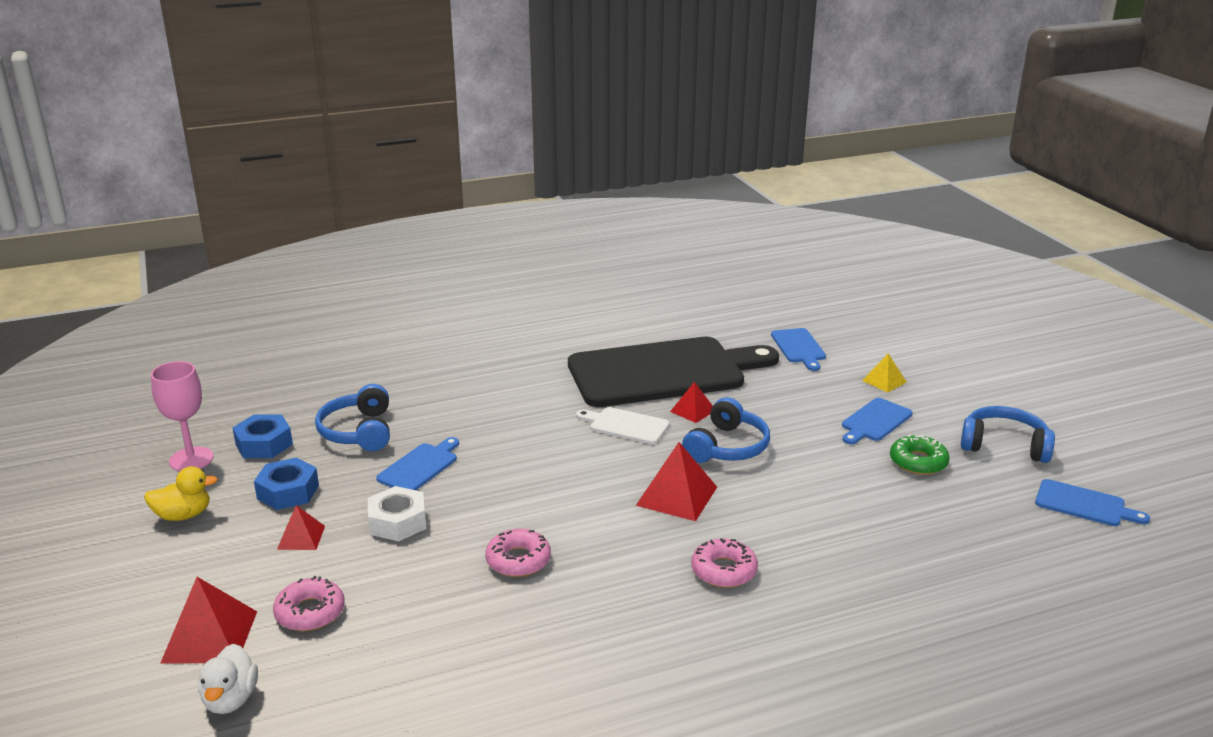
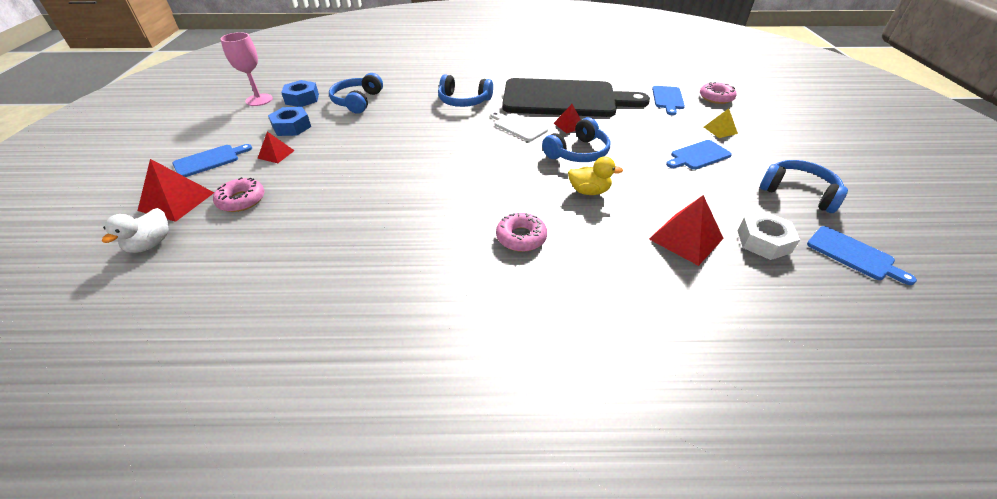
camera: 20 degrees right, 15 degrees up
yellow duck [144,466,218,521] -> yellow duck moved to [568,156,623,195]
white nut [368,486,427,541] -> white nut moved to [737,211,800,260]
blue cutting board [376,437,459,490] -> blue cutting board moved to [173,144,252,177]
pink donut [485,529,551,577] -> pink donut moved to [700,82,737,104]
red pyramid [636,442,717,521] -> red pyramid moved to [649,195,724,266]
green donut [890,435,950,475] -> none
none -> blue headphones [438,74,493,107]

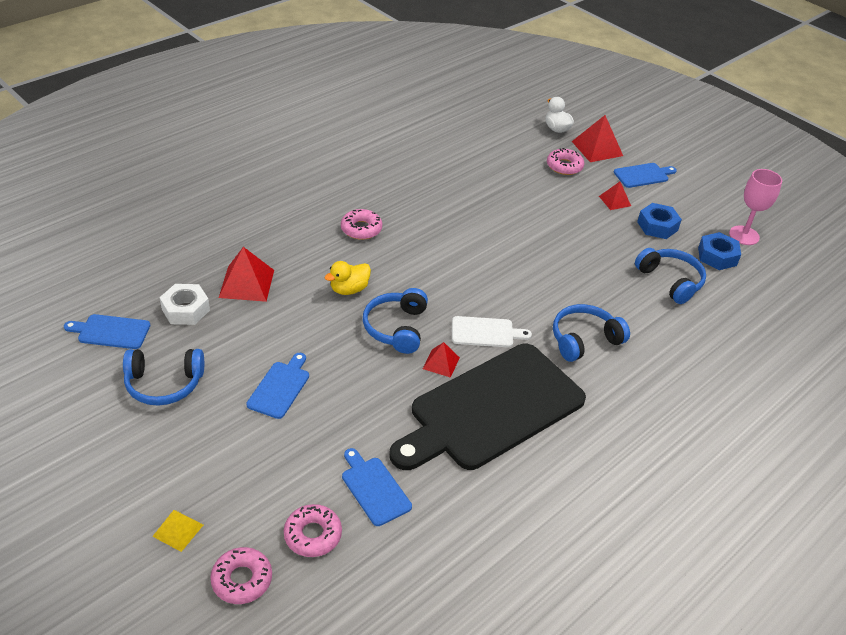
camera: 135 degrees right, 0 degrees up
blue cutting board [173,144,252,177] -> blue cutting board turned 120 degrees counterclockwise [614,163,677,188]
yellow pyramid [704,108,738,138] -> yellow pyramid moved to [152,510,203,552]
none -> pink donut [210,547,272,604]

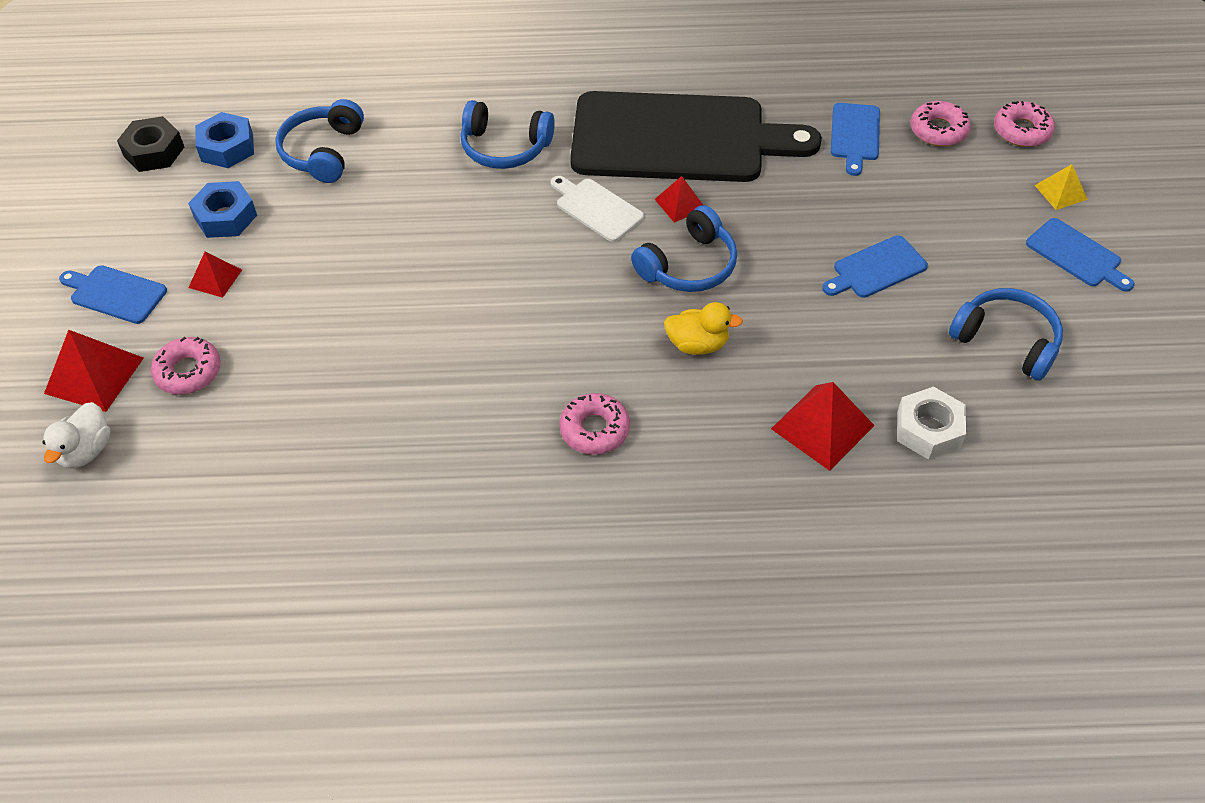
camera: 135 degrees left, 10 degrees up
blue cutting board [64,314,150,349] -> blue cutting board moved to [1026,218,1134,292]
pink goblet [729,169,782,245] -> black nut [117,116,184,172]

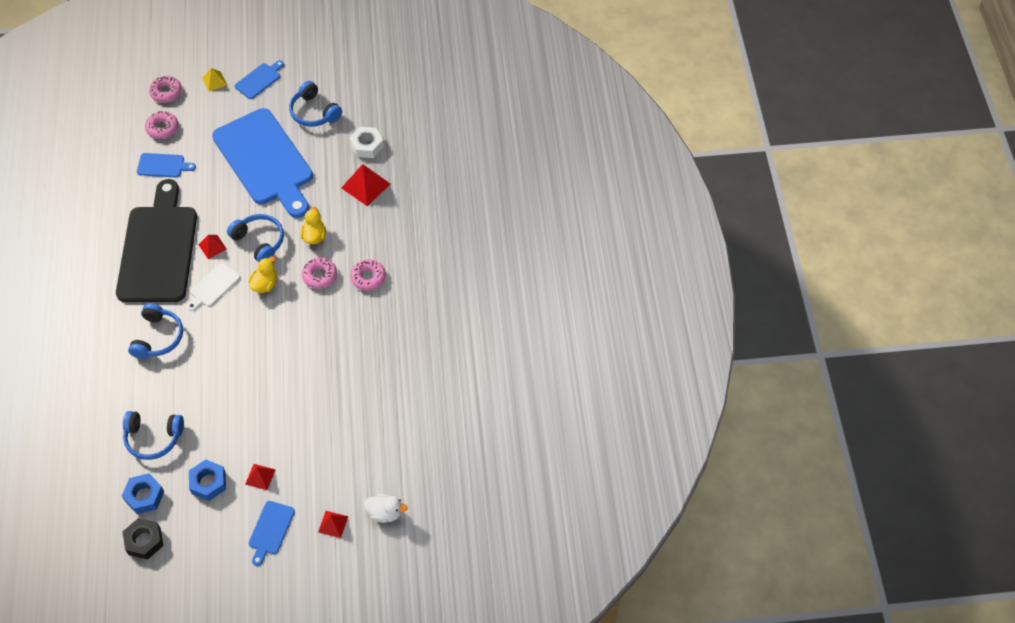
camera: 95 degrees left, 5 degrees up
red pyramid [44,330,144,412] -> red pyramid [318,511,348,538], size x0.58
pink donut [151,337,221,395] -> pink donut moved to [302,258,337,289]
blue cutting board [822,235,928,298] -> blue cutting board [212,108,313,218], size x2.44
blue headphones [949,288,1063,381] -> blue headphones turned 75 degrees counterclockwise [289,81,342,127]
none -> yellow duck [248,256,277,293]

